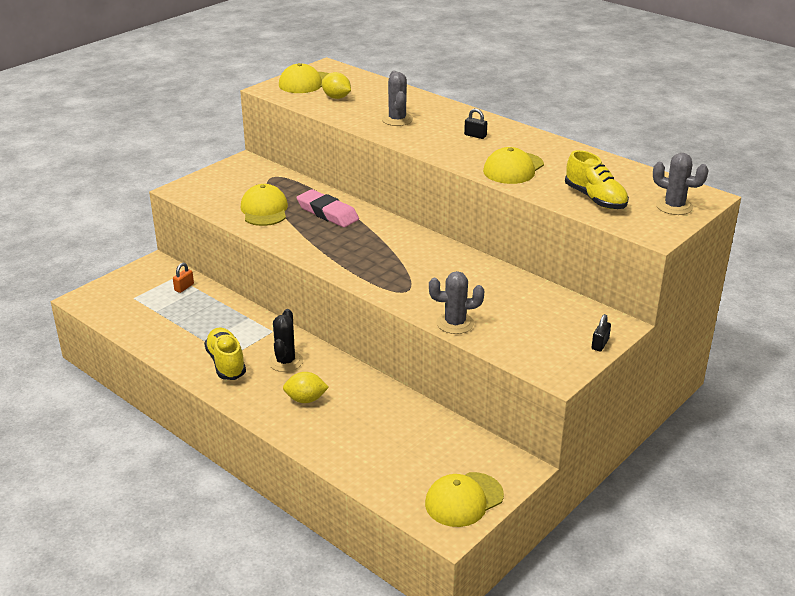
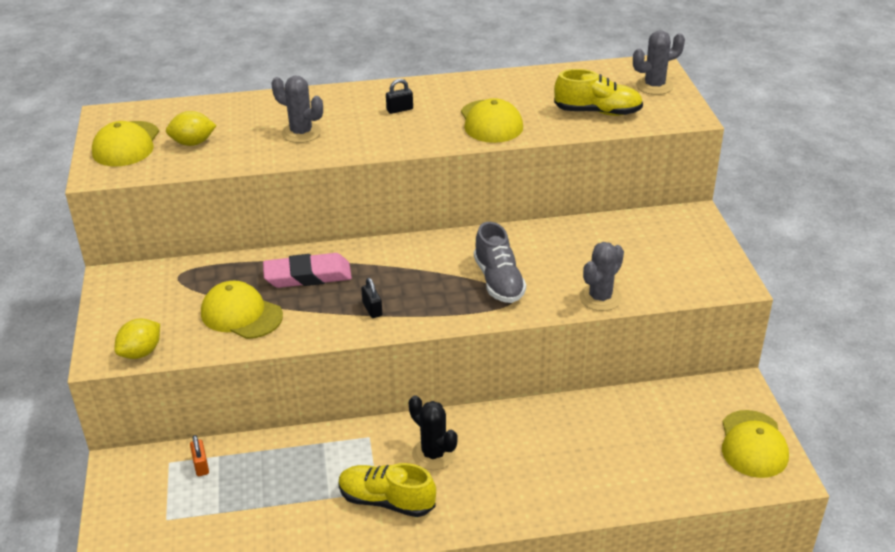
camera: 50 degrees left, 5 degrees up
yellow lemon [283,372,329,403] -> yellow lemon moved to [114,318,160,359]
black padlock [592,314,611,351] -> black padlock moved to [361,278,382,318]
none -> grey shoe [474,222,526,303]

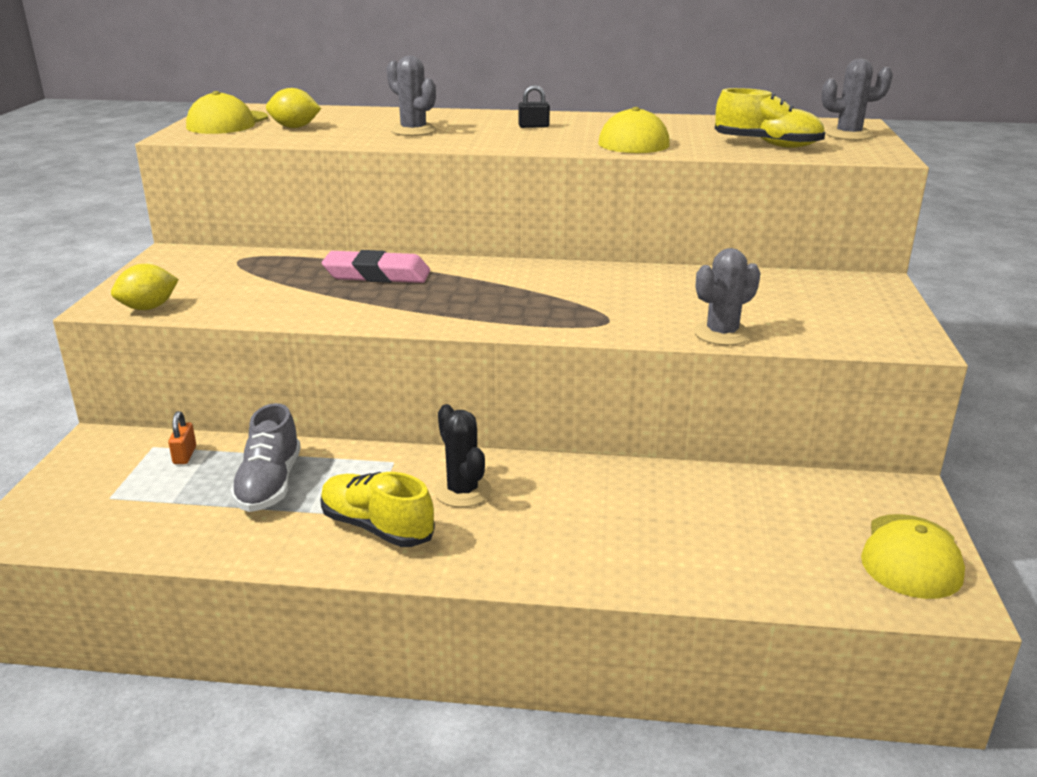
camera: 15 degrees right, 10 degrees down
yellow cap [201,281,283,339] -> none
black padlock [361,278,382,318] -> none
grey shoe [474,222,526,303] -> grey shoe moved to [230,403,301,512]

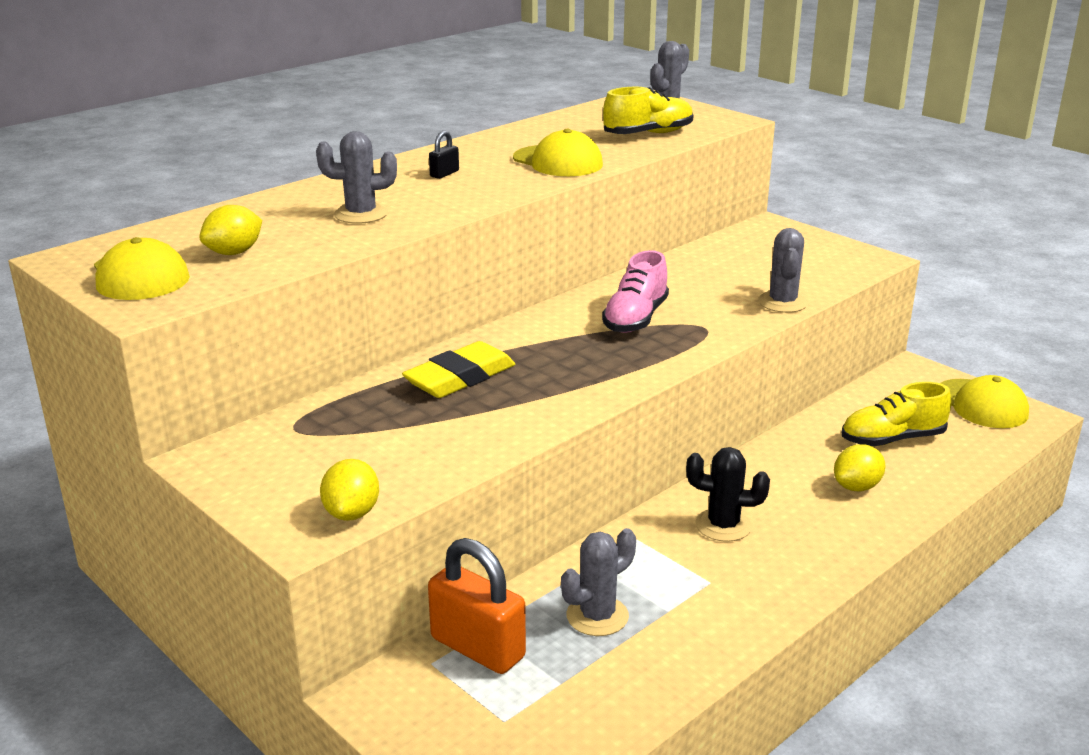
camera: 50 degrees left, 0 degrees up
orange padlock [168,411,196,464] -> orange padlock [428,538,526,674], size x2.23
grey shoe [230,403,301,512] -> grey cactus [561,528,636,636]
yellow shoe [320,472,435,547] -> yellow shoe moved to [842,382,951,446]
pink eraser [322,250,430,283] -> yellow eraser [402,341,515,398]
none -> pink shoe [602,250,669,333]
none -> yellow lemon [834,444,885,491]

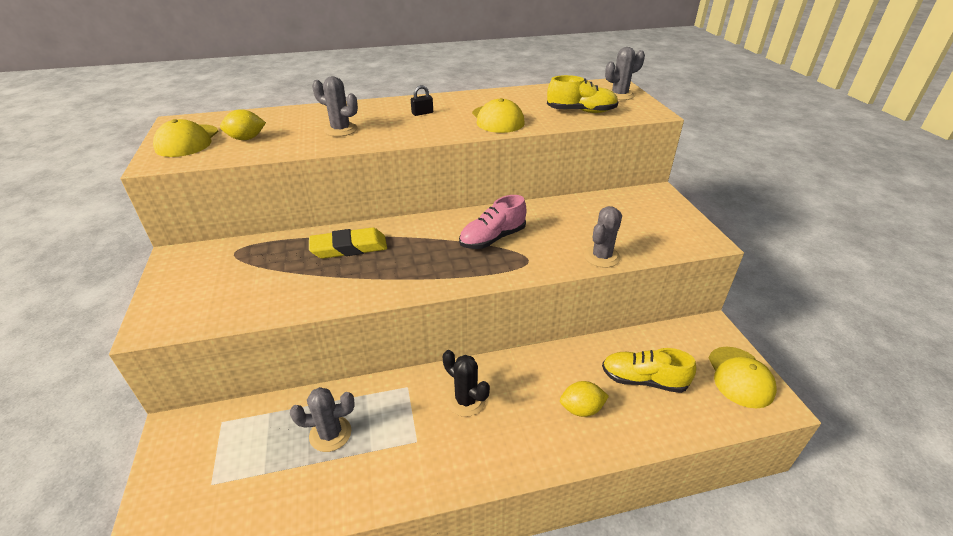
camera: 30 degrees right, 10 degrees up
yellow lemon [320,459,379,521] -> none
orange padlock [428,538,526,674] -> none

